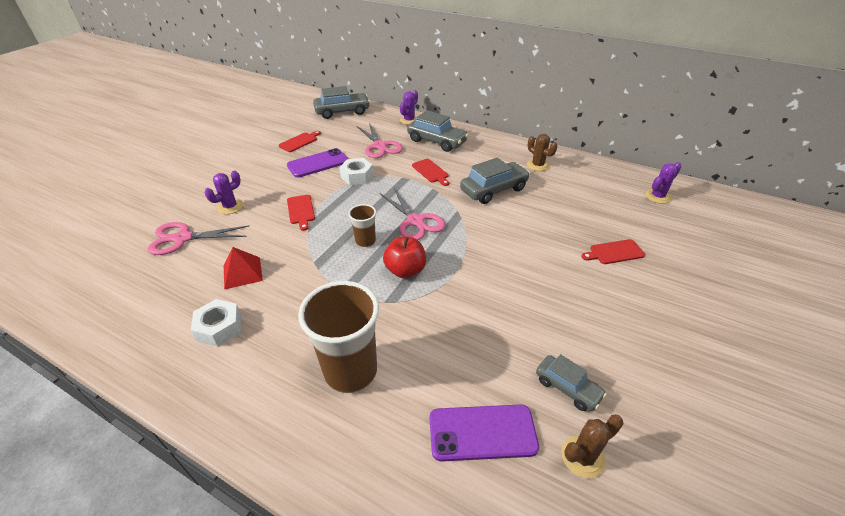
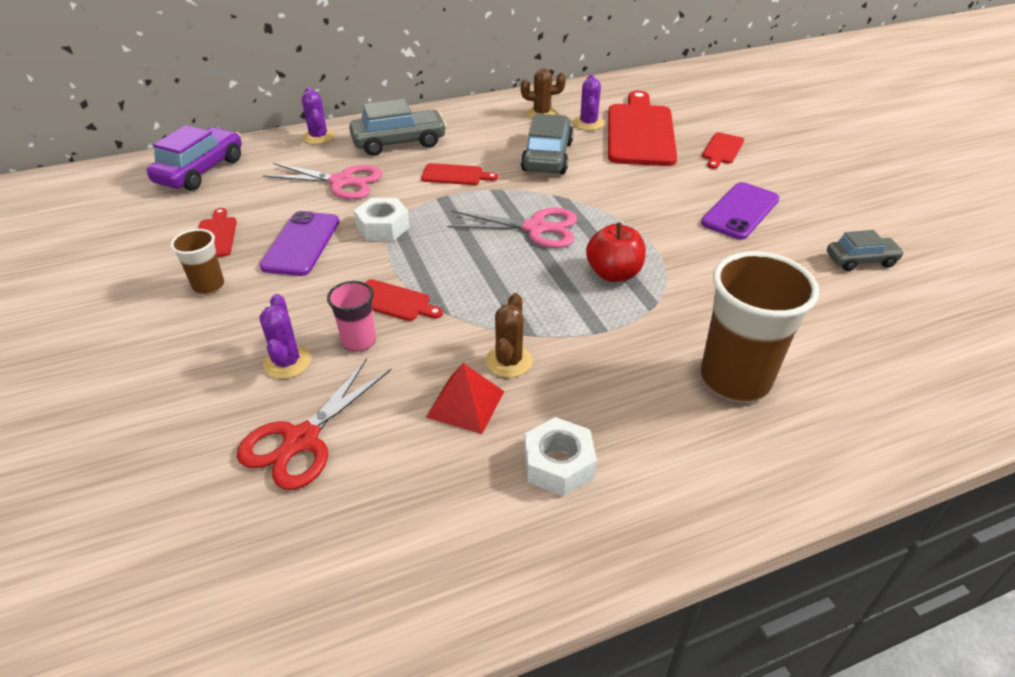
camera: 50 degrees left, 0 degrees up
pink scissors [148,222,249,255] -> red scissors [237,358,391,490]
grey car [313,86,370,119] -> purple car [147,125,242,191]
brown cup [348,204,376,247] -> brown cup moved to [170,229,225,295]
purple phone [430,404,539,462] -> purple phone moved to [701,182,780,240]
brown cactus [561,415,624,478] -> brown cactus moved to [486,293,533,378]
purple cactus [645,162,682,204] -> purple cactus moved to [573,74,604,130]
none -> pink cup [327,281,376,352]
none -> red cutting board [608,91,677,166]

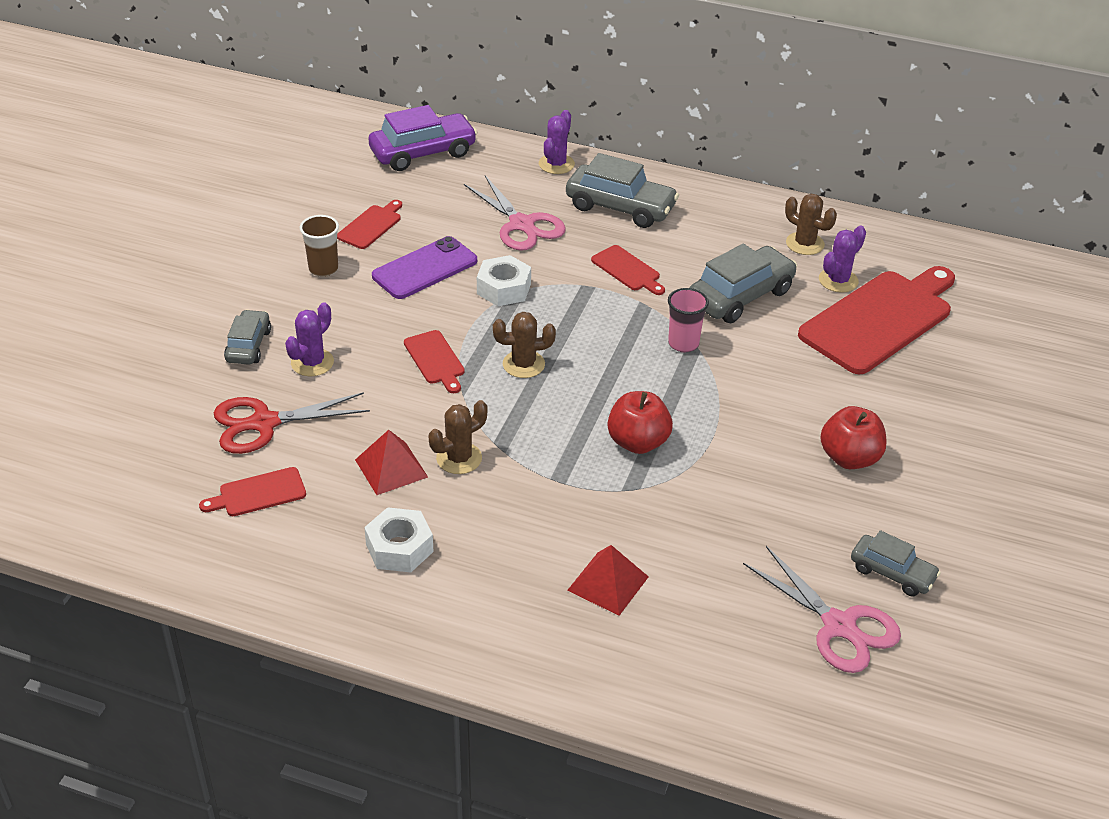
camera: 40 degrees right, 0 degrees up
pink cup [327,281,376,352] -> pink cup moved to [668,288,709,352]
pink scissors [447,208,577,248] -> pink scissors moved to [743,546,901,673]
brown cup [700,251,819,402] -> red pyramid [567,545,649,616]
purple phone [701,182,780,240] -> red apple [820,406,887,469]
red cutting board [702,132,744,169] -> red cutting board moved to [199,467,306,516]
none -> grey car [224,310,271,365]
none -> brown cactus [493,312,556,378]

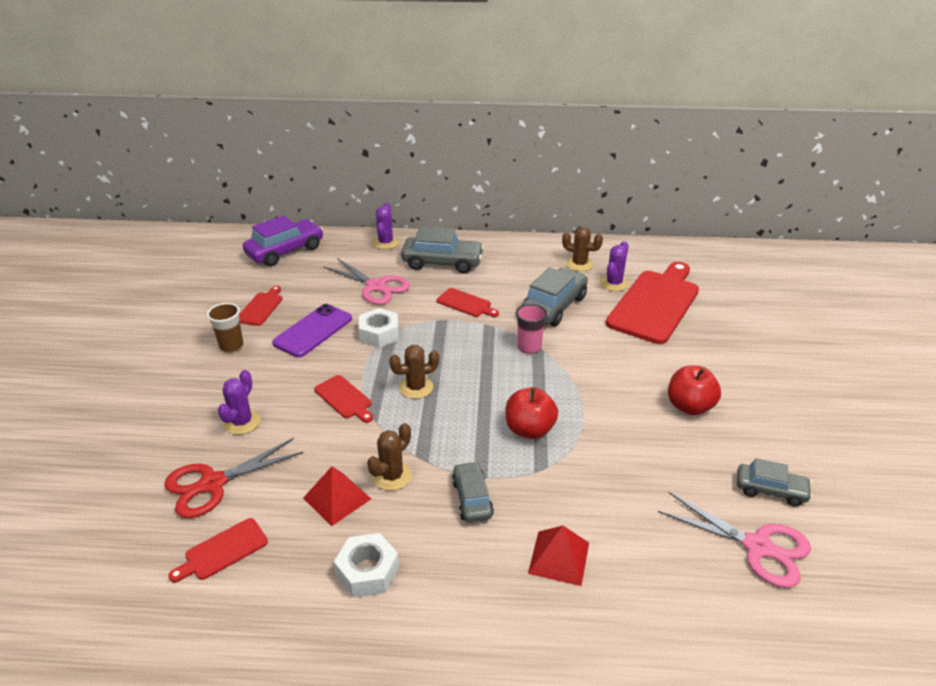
camera: 15 degrees left, 5 degrees down
grey car [224,310,271,365] -> grey car moved to [452,461,494,522]

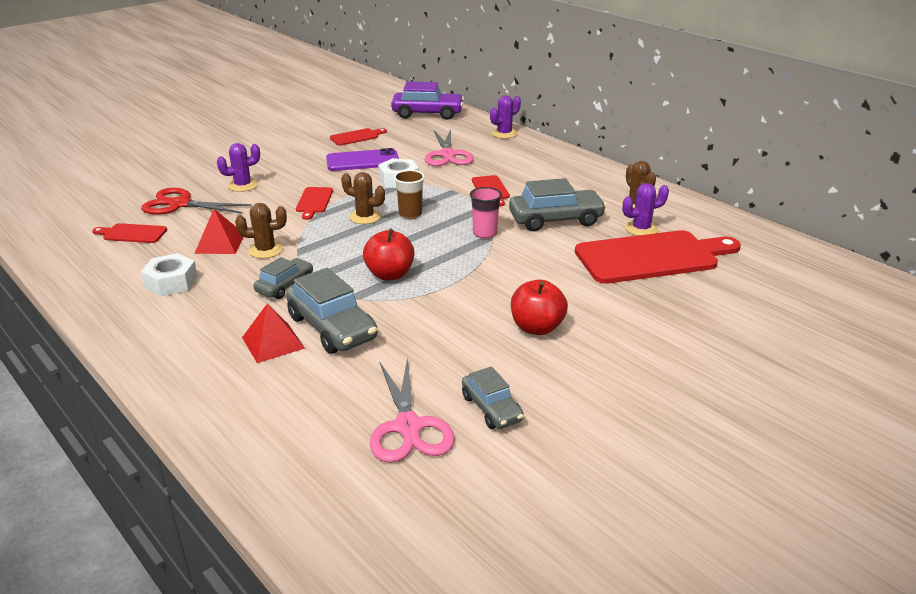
camera: 45 degrees right, 5 degrees down
brown cup [207,303,244,353] -> brown cup moved to [394,170,425,219]
grey car [401,226,484,274] -> grey car moved to [286,268,378,354]

